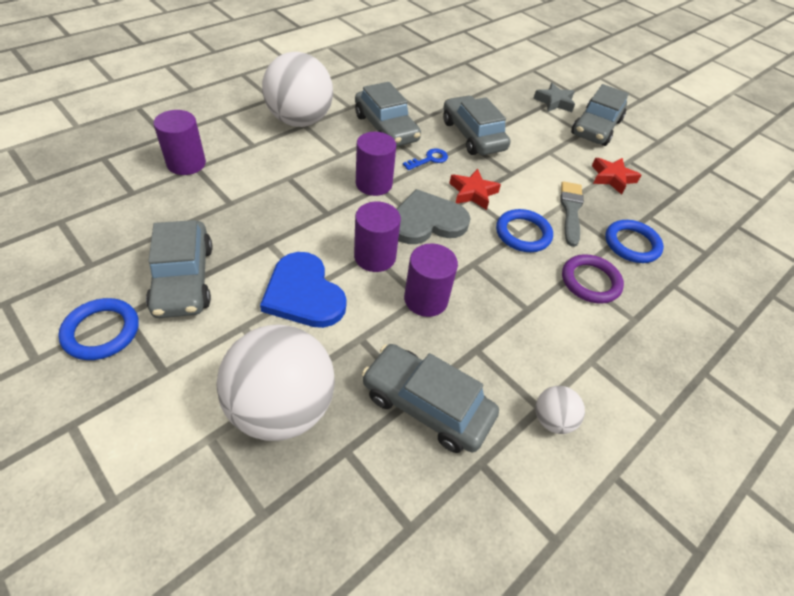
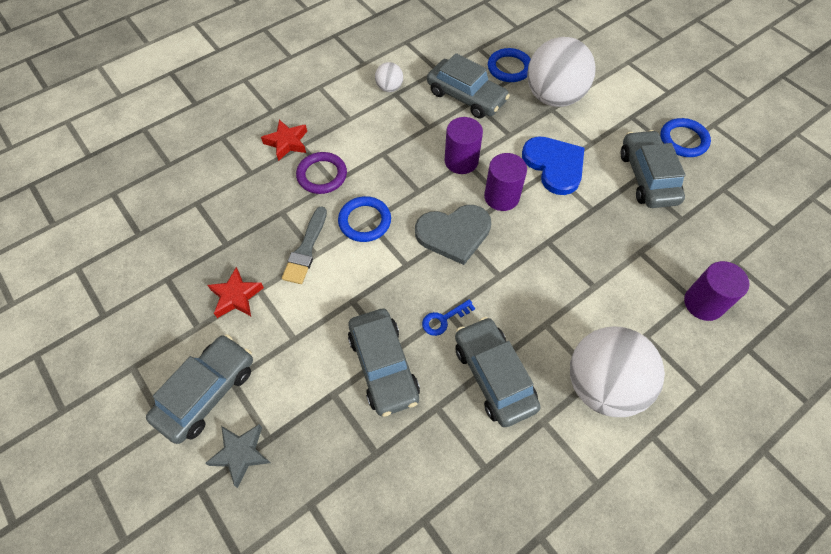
camera: 170 degrees left, 10 degrees up
purple cylinder [356,132,396,196] -> none
red star [449,169,501,210] -> red star moved to [261,120,307,161]
blue ring [605,220,664,263] -> blue ring moved to [488,48,531,82]

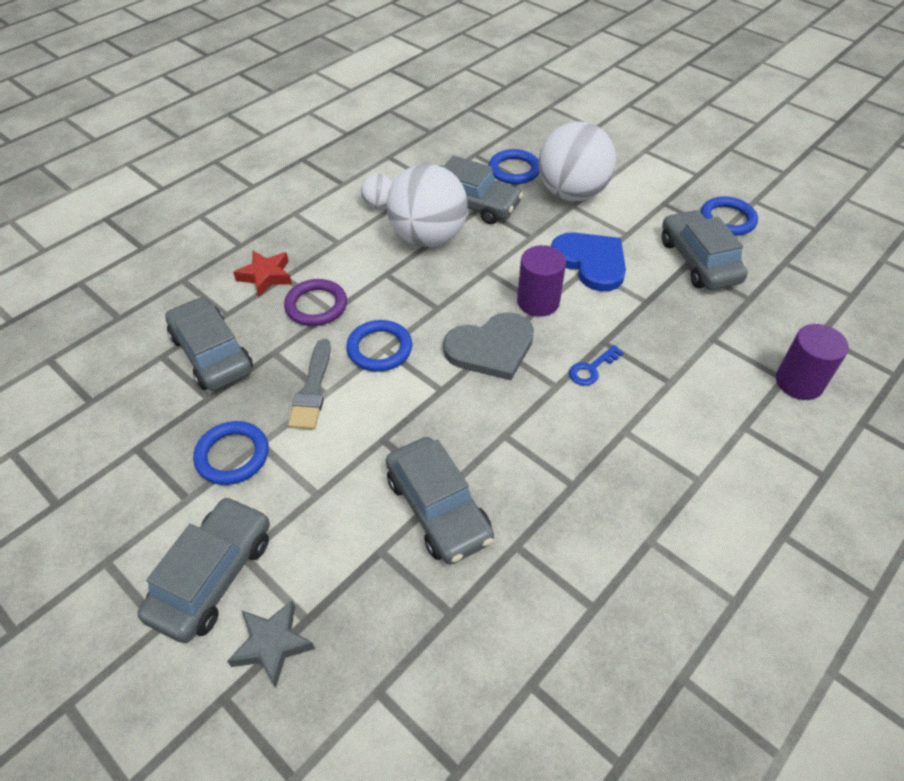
camera: 10 degrees left, 10 degrees down
red star [207,267,264,318] -> blue ring [193,421,269,485]
blue key [422,299,475,336] -> blue key moved to [569,345,624,386]
purple cylinder [445,117,483,174] -> none
grey car [455,317,541,427] -> grey car moved to [165,297,253,391]
white ball [570,326,665,417] -> white ball moved to [386,164,468,247]

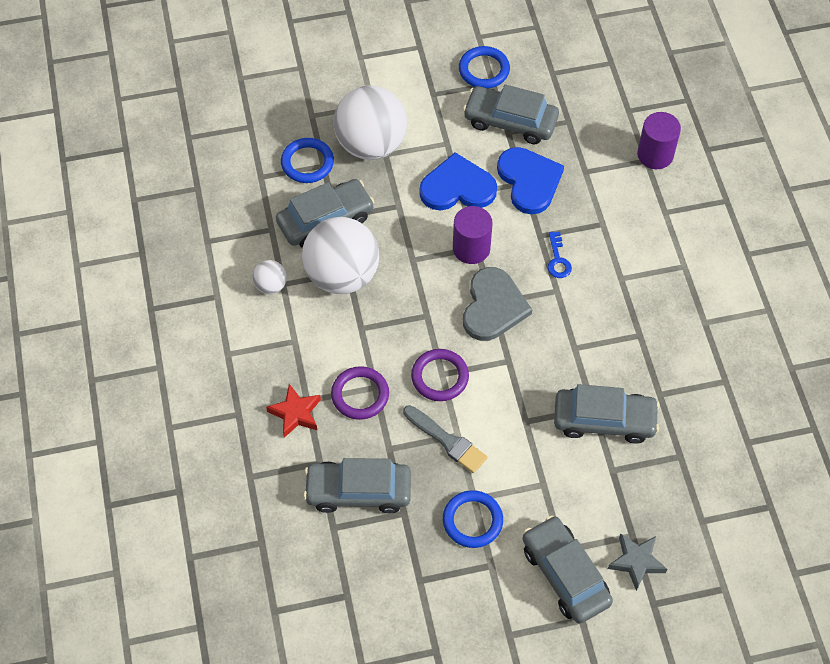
camera: 55 degrees left, 10 degrees up
blue ring [346,320,412,372] -> purple ring [411,349,469,401]
none -> blue heart [497,147,564,214]

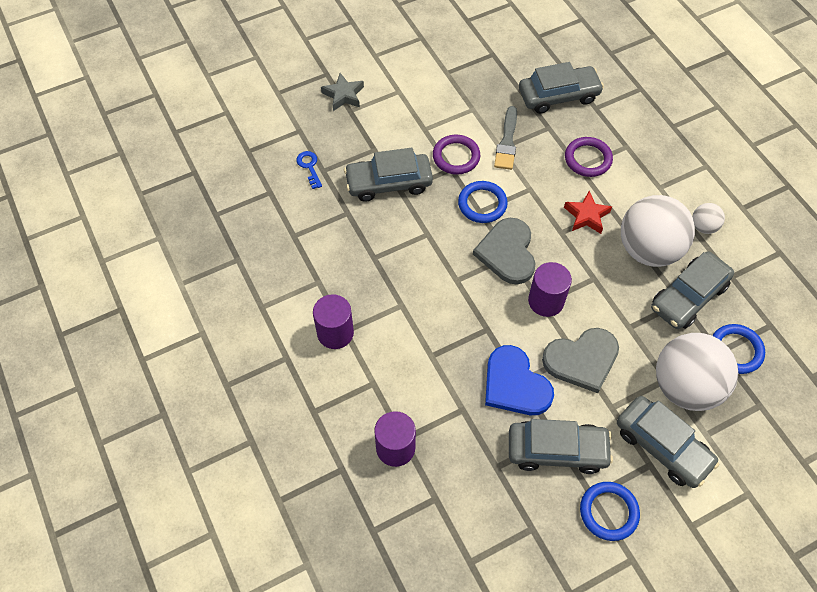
camera: 165 degrees right, 0 degrees up
red star [266,384,321,438] -> red star moved to [564,191,612,234]
grey brush [403,405,487,473] -> grey brush turned 105 degrees counterclockwise [494,106,517,170]
purple ring [411,349,469,401] -> purple ring moved to [433,135,480,175]
blue heart [419,152,497,210] -> grey heart [542,328,619,393]
blue ring [443,490,503,548] -> blue ring moved to [458,181,508,223]
grey car [523,515,613,624] -> grey car moved to [617,396,719,488]
blue key [548,232,572,278] -> blue key moved to [296,151,322,189]
none -> purple cylinder [313,294,354,349]

